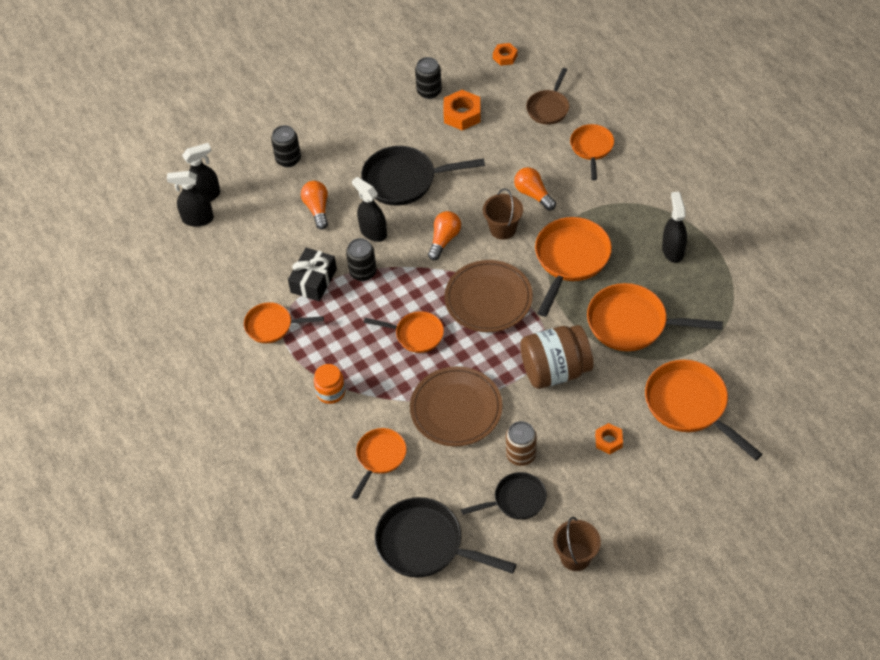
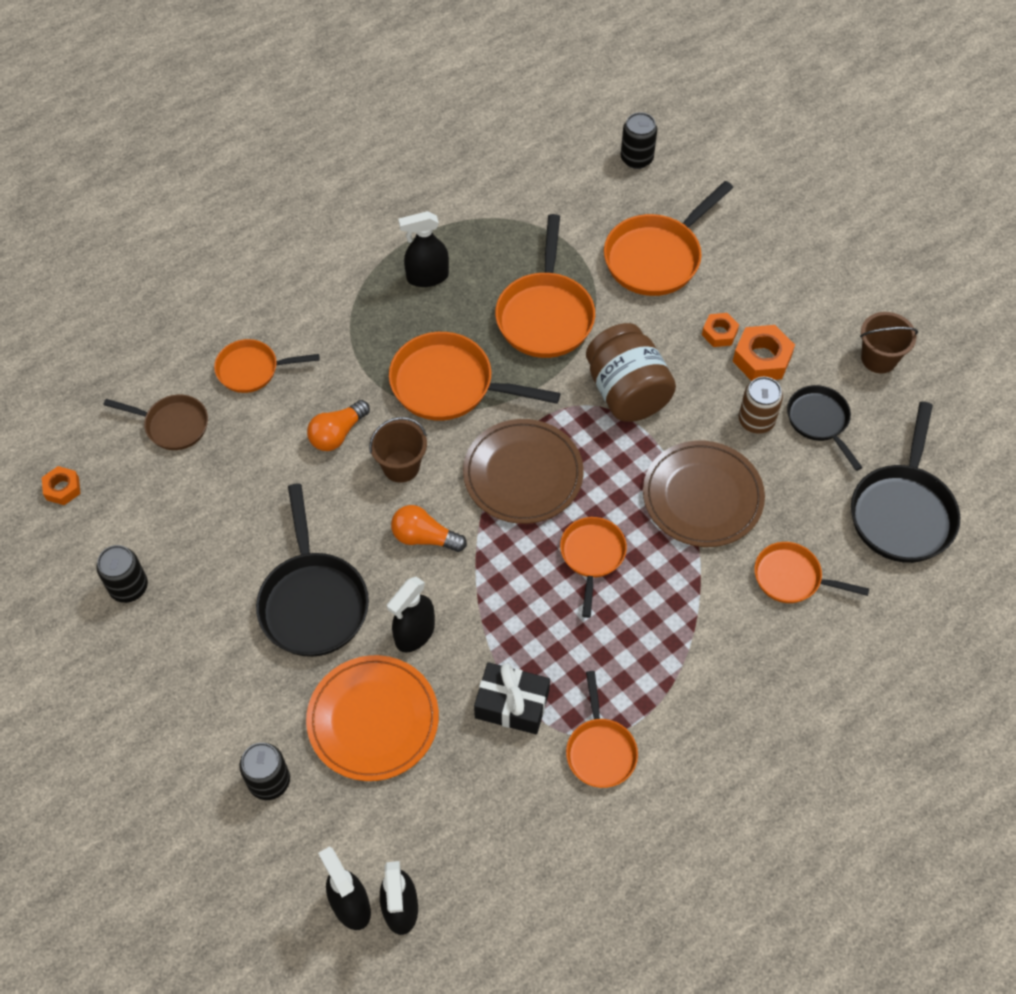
camera: 100 degrees left, 5 degrees up
orange light bulb [301,181,328,230] -> orange plate [306,655,439,781]
orange jar [314,364,345,404] -> none
black can [346,238,377,281] -> black can moved to [621,112,657,169]
orange nut [444,90,481,131] -> orange nut moved to [733,325,795,381]

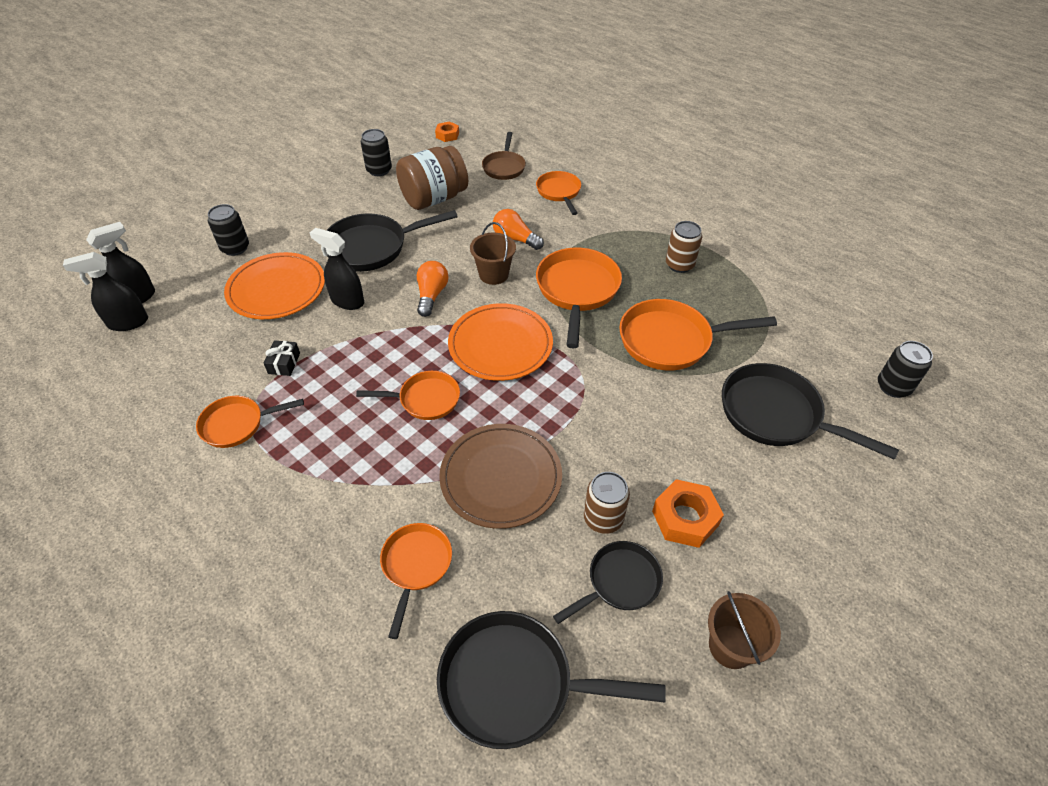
camera: 80 degrees right, 10 degrees down
black spray bottle [398,211,449,287] -> brown can [666,221,702,273]
brown plate [463,419,584,524] -> orange plate [448,303,553,381]
black gift [474,662,550,734] -> black gift [264,340,300,376], size x0.59
brown jar [586,323,676,422] -> brown jar moved to [396,146,468,210]
orange pan [604,181,733,296] -> black pan [722,363,899,460]
orange nut [702,313,739,347] -> none

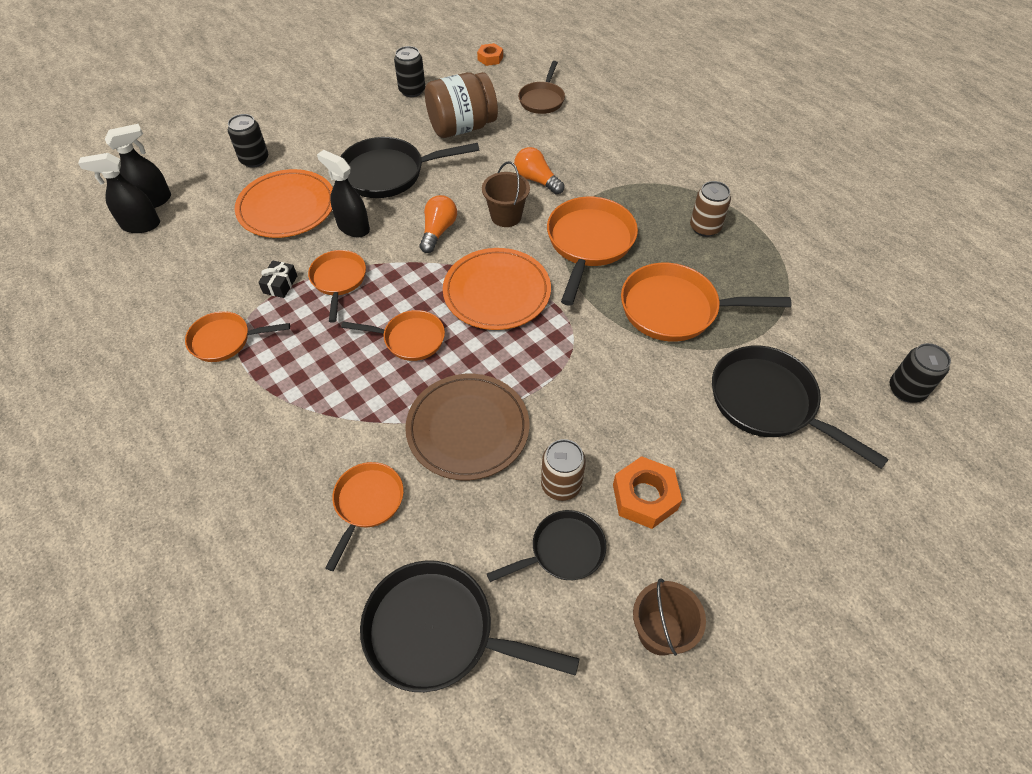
camera: 10 degrees right, 5 degrees up
orange pan [536,171,581,215] -> orange pan moved to [308,250,366,323]

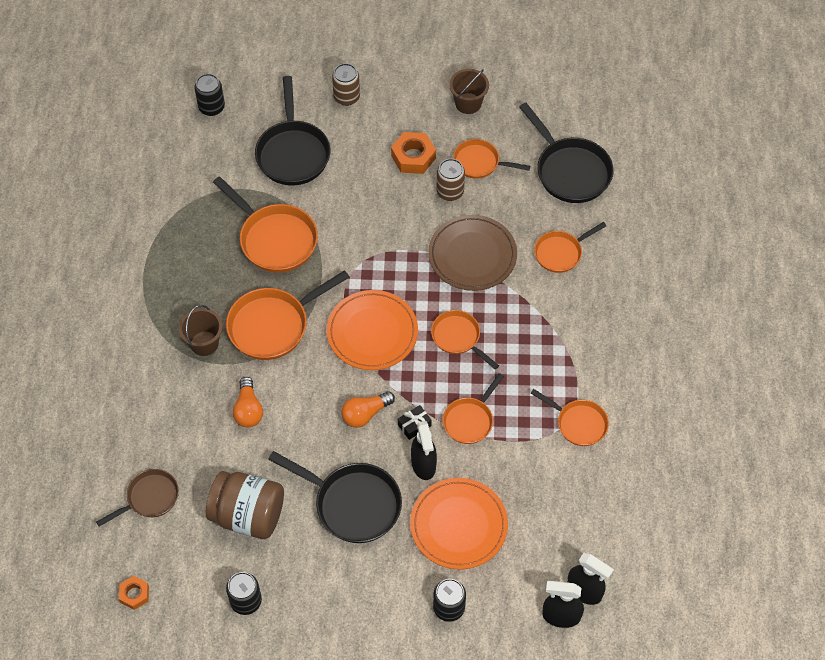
camera: 140 degrees left, 5 degrees up
black gift [258,260,297,298] -> black gift moved to [398,405,432,440]
brown bucket [482,161,530,227] -> brown bucket moved to [179,305,223,356]
black pan [487,510,607,582] -> orange pan [453,139,530,179]
brown can [690,181,731,237] -> brown can moved to [332,63,360,106]

